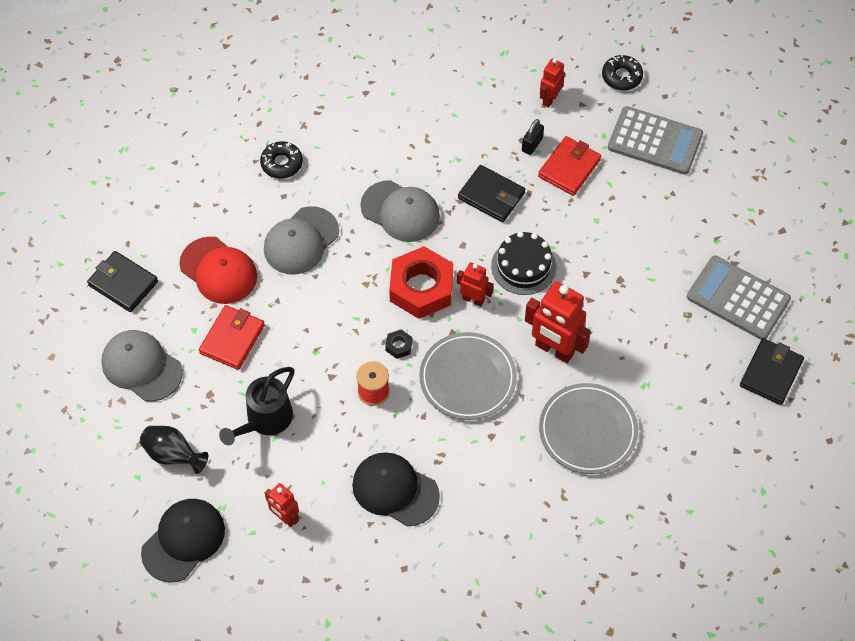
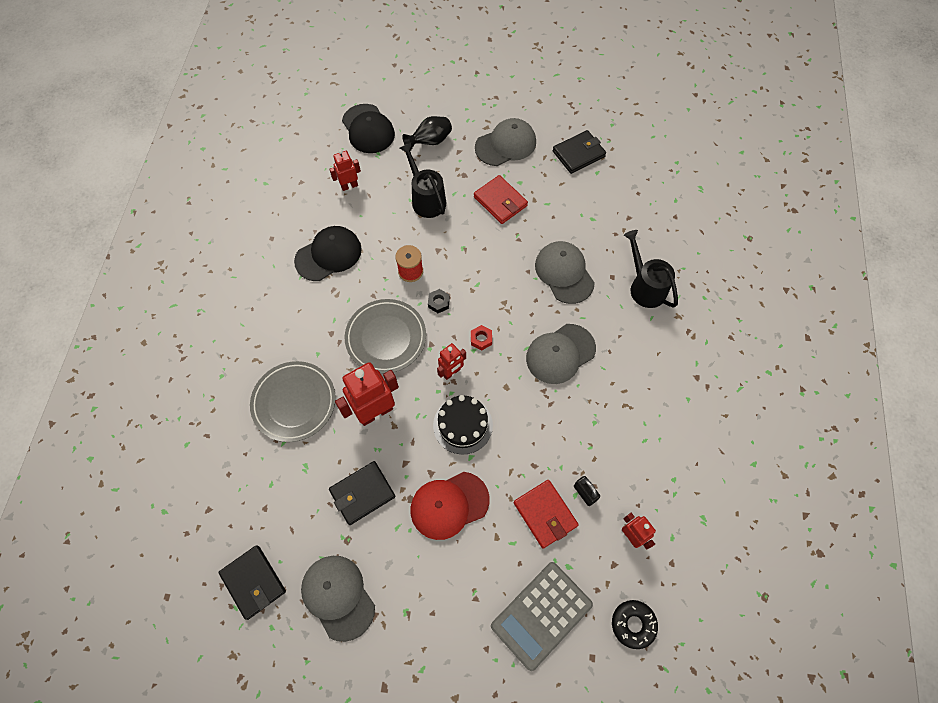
camera: 115 degrees right, 5 degrees up
red cap [179,237,257,304] -> red cap moved to [411,472,490,540]
black donut [260,141,303,179] -> black watering can [624,230,678,308]
red nut [389,246,453,319] -> red nut [471,325,492,351], size x0.40
black wallet [458,165,525,222] -> black wallet moved to [329,461,395,525]
grey calculator [687,256,791,340] -> grey cap [301,556,375,642]

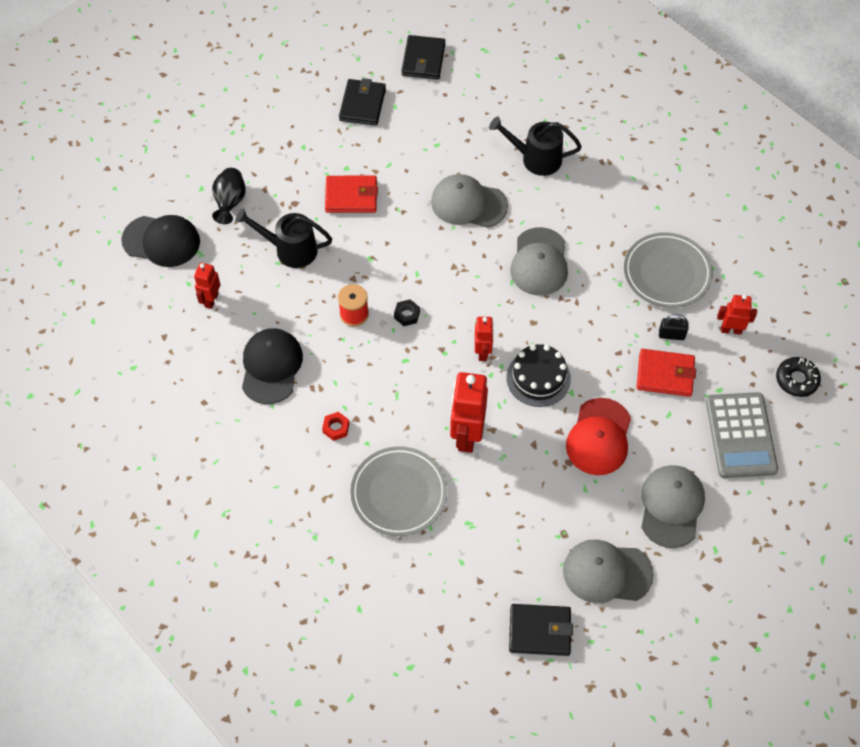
camera: 50 degrees left, 5 degrees down
black wallet [329,461,395,525] -> black wallet moved to [402,35,445,79]
grey plate [345,299,426,374] -> grey plate moved to [624,232,713,308]
red nut [471,325,492,351] -> red nut moved to [322,412,350,441]
grey cap [475,118,536,166] -> grey cap moved to [641,465,705,548]

